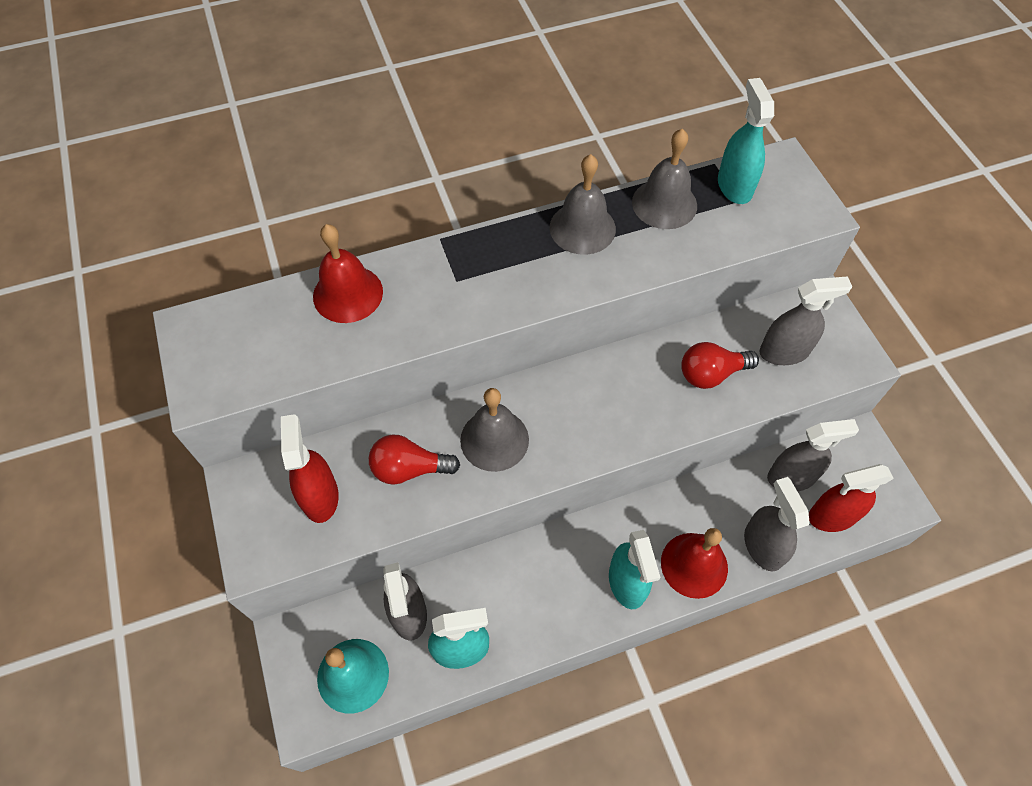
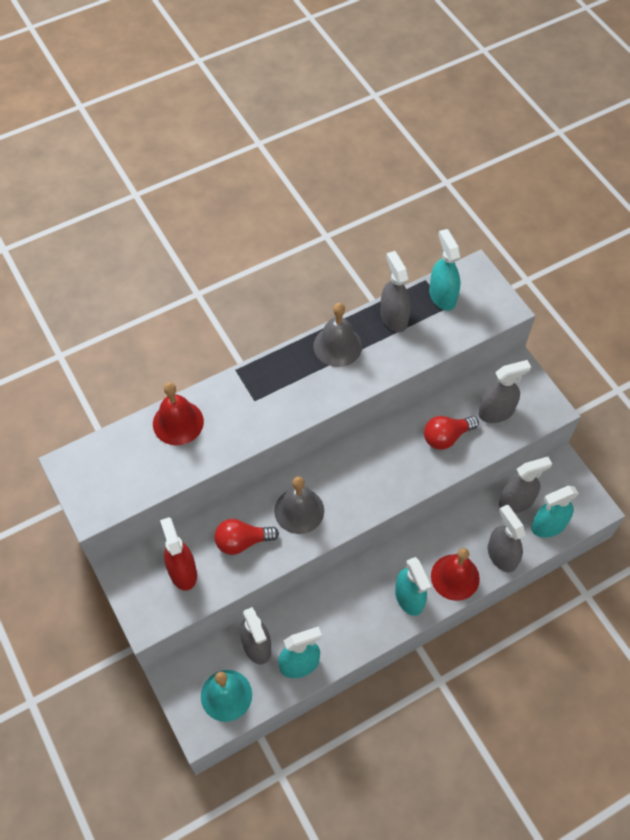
camera: 10 degrees left, 0 degrees up
grey bell [632,129,697,229] -> grey spray bottle [380,251,411,332]
red spray bottle [809,464,894,532] -> turquoise spray bottle [531,486,579,538]

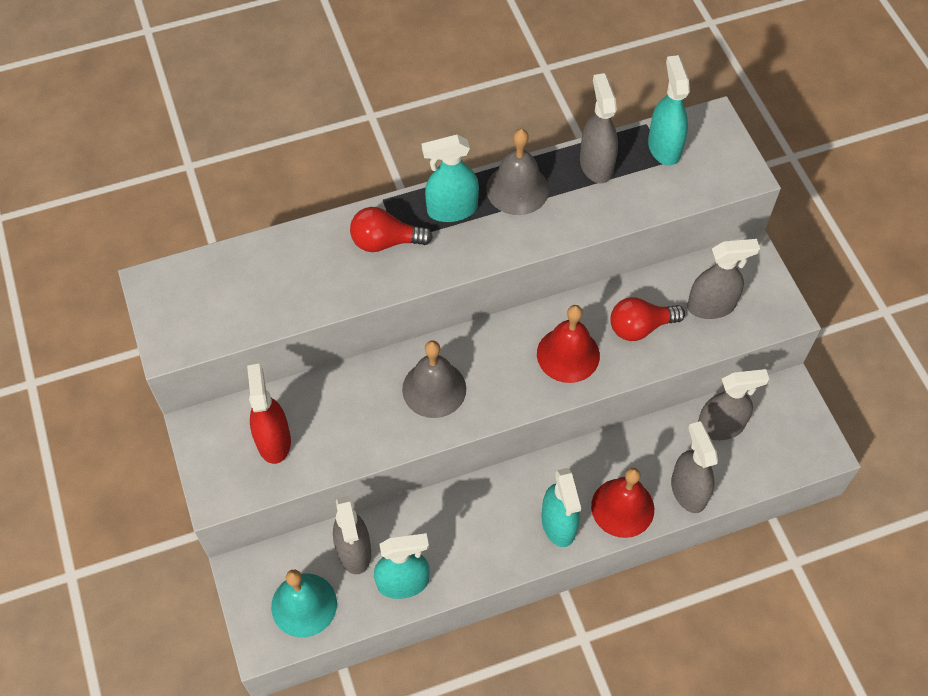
camera: 10 degrees right, 0 degrees up
red bell [153,382,204,445] -> red bell moved to [537,305,600,383]
red light bulb [214,519,279,555] -> red light bulb moved to [350,207,433,252]
turquoise spray bottle [531,486,579,538] -> turquoise spray bottle moved to [422,134,479,222]

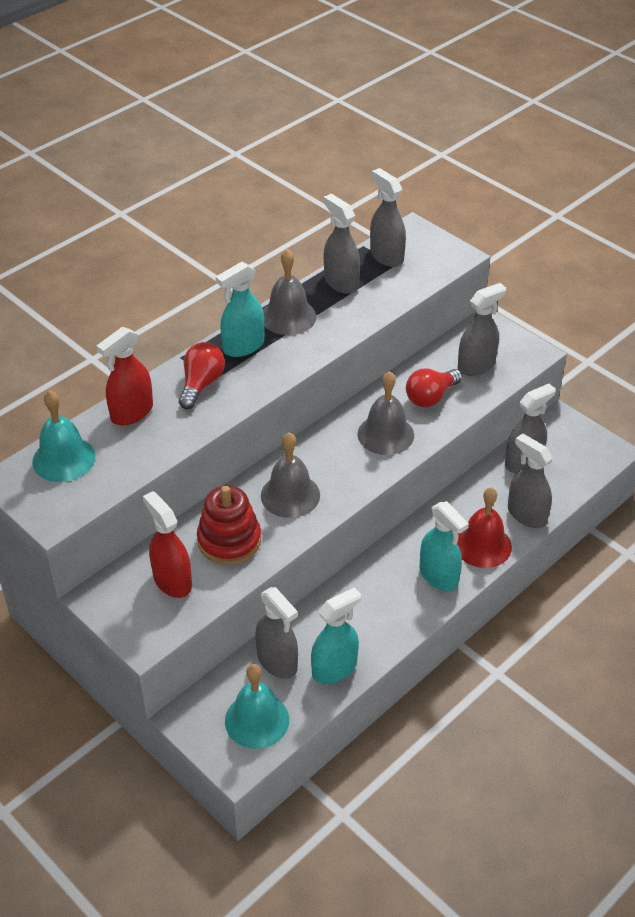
camera: 25 degrees left, 15 degrees down
red light bulb [350,207,433,252] -> red light bulb turned 135 degrees clockwise [179,342,225,409]
red bell [537,305,600,383] -> grey bell [358,371,414,455]
turquoise spray bottle [648,55,690,166] -> grey spray bottle [370,168,406,267]
none -> turquoise bell [32,390,95,482]
none -> red spray bottle [96,327,153,425]
none -> red stacking toy [197,486,261,565]

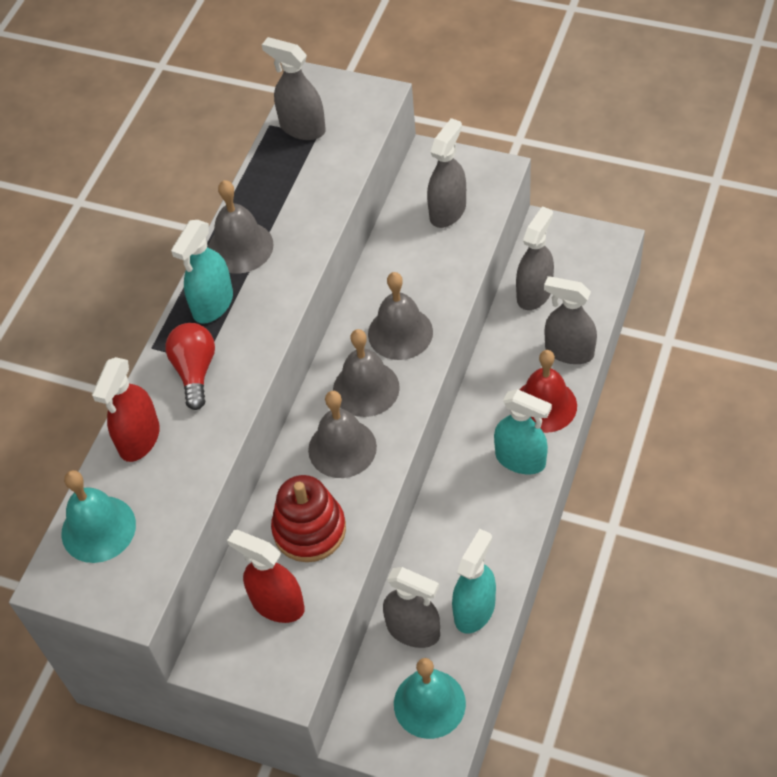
camera: 20 degrees left, 10 degrees up
grey spray bottle [324,194,360,294] -> none
red light bulb [406,369,462,407] -> none
none -> grey bell [333,329,400,417]

